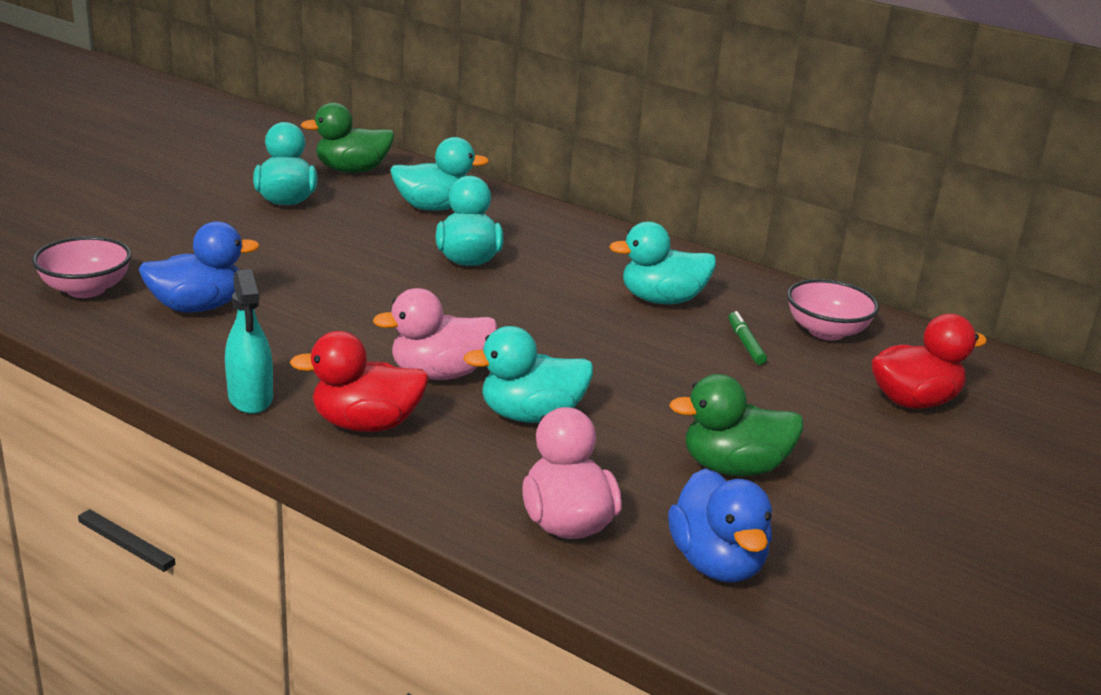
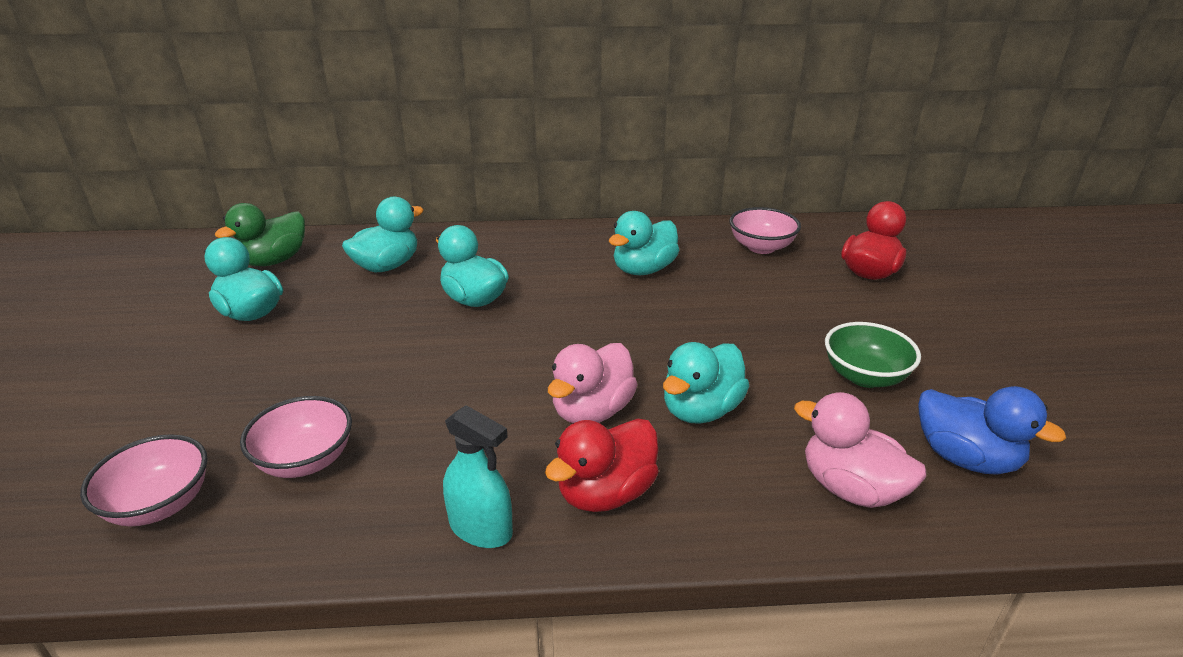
camera: 35 degrees left, 5 degrees up
blue duck [139,221,260,313] -> pink bowl [240,396,352,478]
green duck [669,374,803,477] -> green bowl [825,322,921,388]
green marker [728,311,767,365] -> none

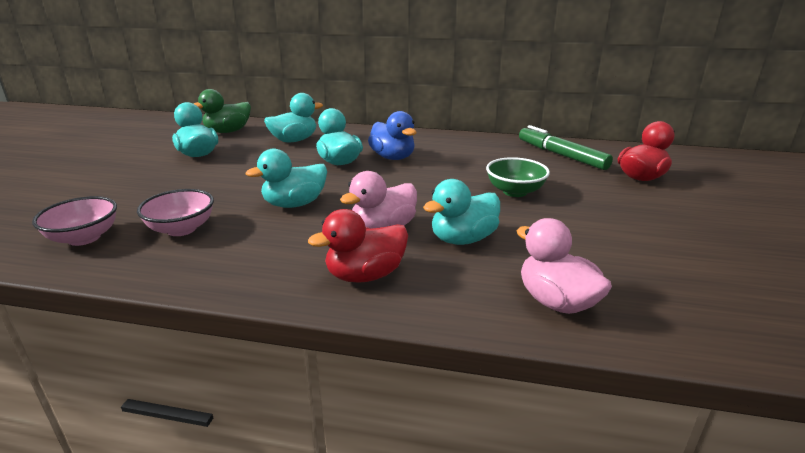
camera: 15 degrees right, 5 degrees down
turquoise spray bottle [443,405,513,548] -> none
turquoise duck [609,211,679,275] -> turquoise duck moved to [246,149,327,208]
pink bowl [730,207,801,254] -> green marker [519,125,613,170]
green bowl [825,322,921,388] -> green bowl moved to [486,157,550,197]
blue duck [919,386,1066,475] -> blue duck moved to [368,111,417,160]

